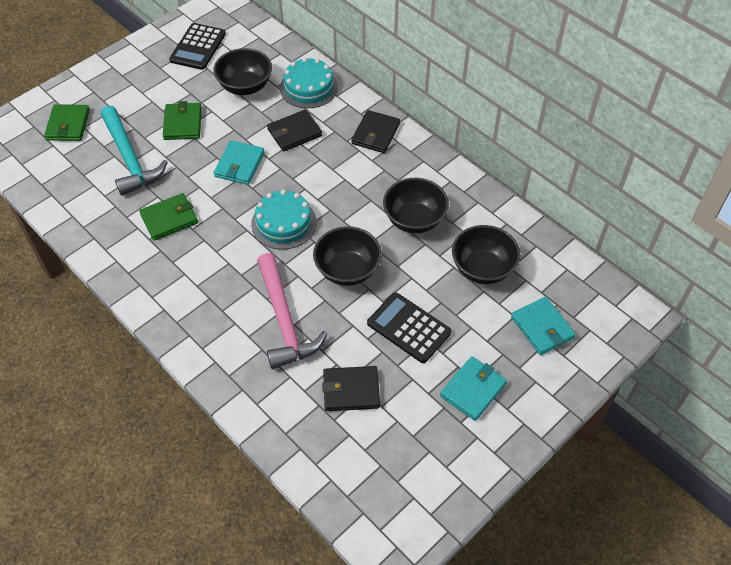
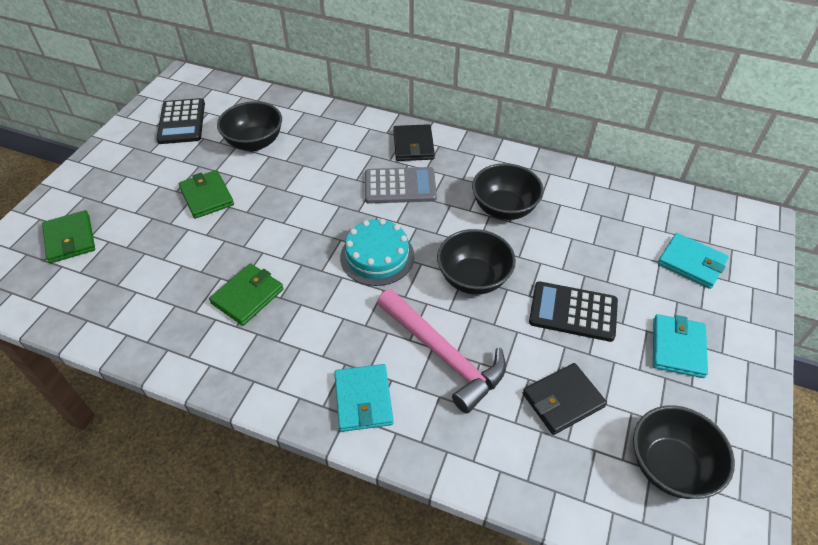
camera: 25 degrees left, 5 degrees down
turquoise hammer [101,106,168,196] -> none
turquoise wallet [214,140,265,185] -> turquoise wallet moved to [334,364,394,432]
black wallet [267,109,322,152] -> none
turquoise cake [280,58,338,108] -> none
black bowl [452,225,521,284] -> black bowl moved to [633,405,735,499]
none -> grey calculator [365,167,437,203]

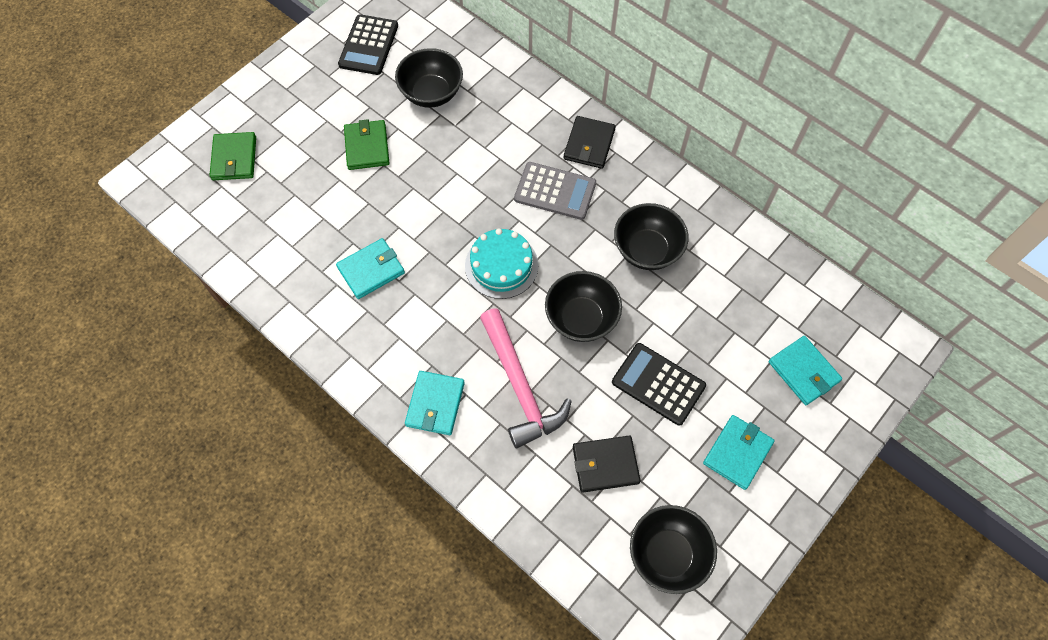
camera: 20 degrees right, 15 degrees up
green wallet [209,263,284,326] -> turquoise wallet [336,238,405,299]

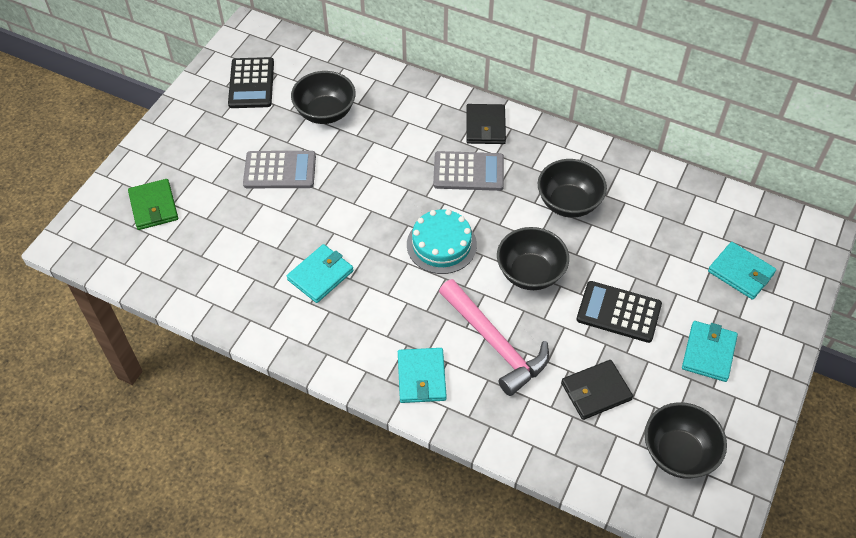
camera: 15 degrees left, 10 degrees down
green wallet [344,119,389,170] -> grey calculator [243,151,316,188]

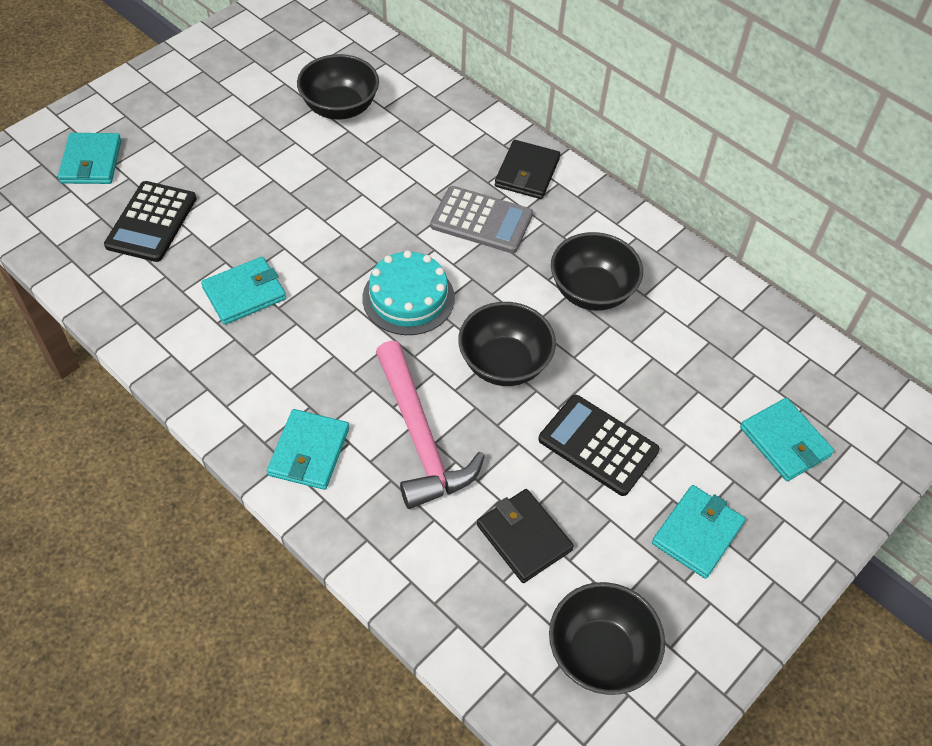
camera: 15 degrees right, 0 degrees up
green wallet [128,179,178,230] -> turquoise wallet [58,133,121,184]
black calculator [228,57,274,108] -> black calculator moved to [104,181,197,262]
grey calculator [243,151,316,188] -> none
black wallet [561,360,633,420] -> black wallet turned 60 degrees clockwise [477,489,574,583]

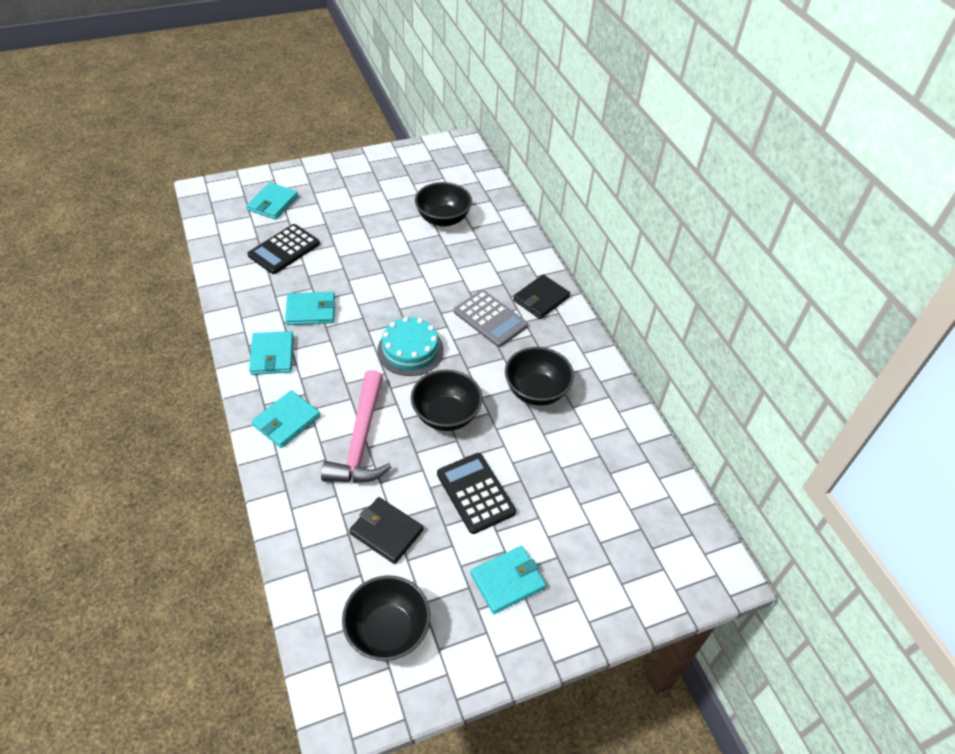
camera: 25 degrees right, 5 degrees down
black wallet [477,489,574,583] -> black wallet turned 45 degrees counterclockwise [349,497,423,564]
turquoise wallet [740,398,834,481] -> turquoise wallet moved to [249,331,294,375]

